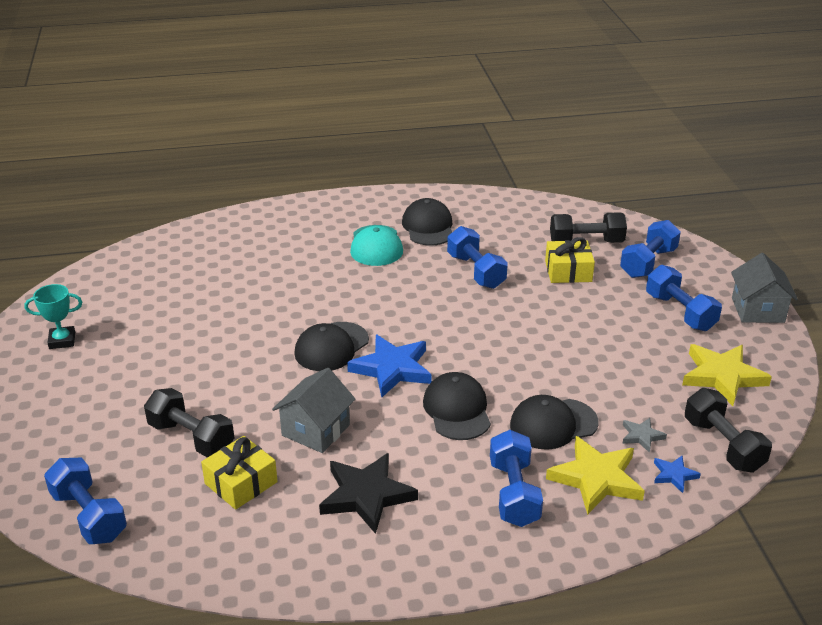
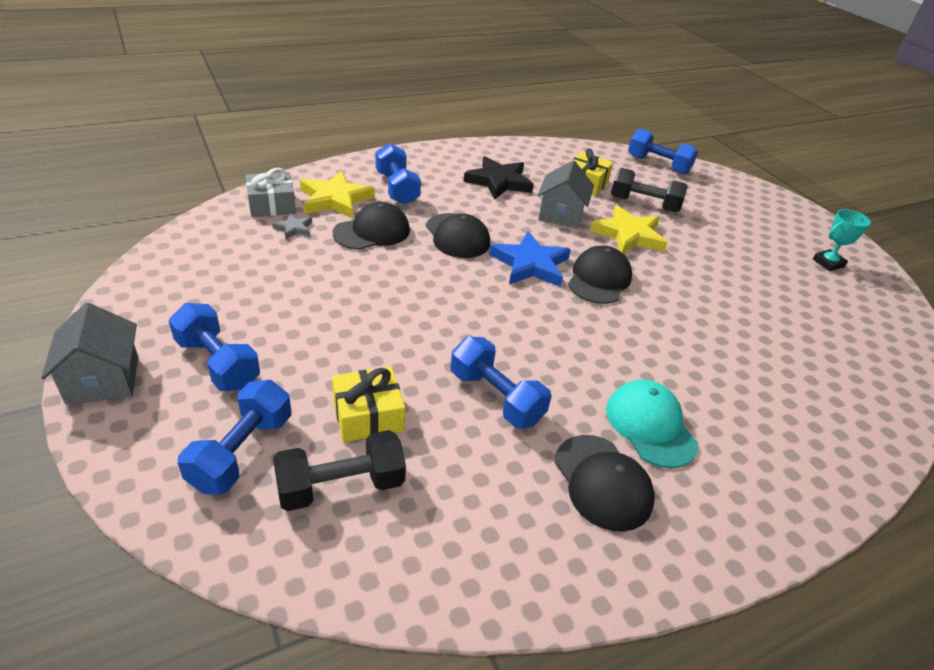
camera: 160 degrees right, 5 degrees up
blue star [654,456,701,493] -> grey gift [246,168,296,217]
yellow star [682,344,772,406] -> yellow star moved to [590,205,668,254]
black dumbbell [685,388,772,473] -> none

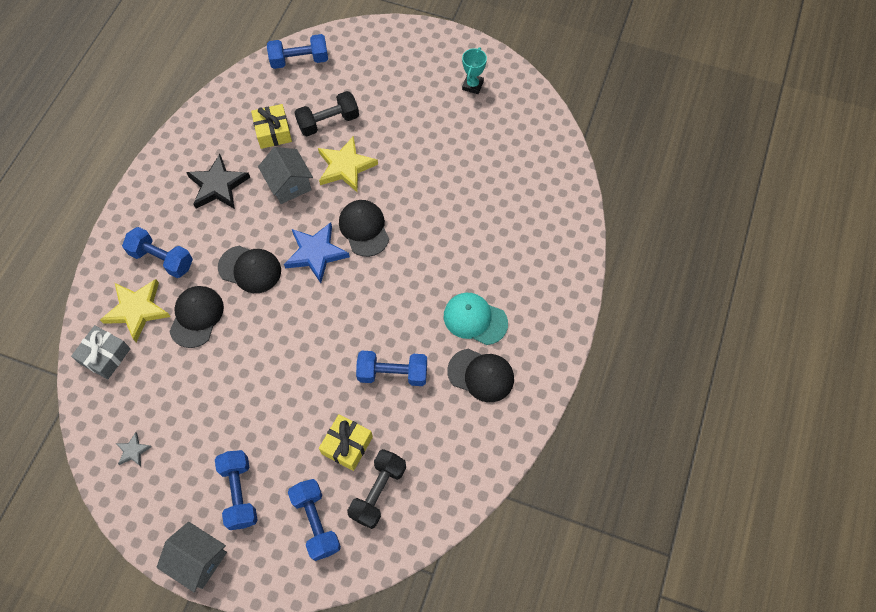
camera: 40 degrees left, 25 degrees up
blue dumbbell [168,303,260,391] -> blue dumbbell turned 75 degrees clockwise [215,450,258,530]
grey star [272,213,312,240] -> grey star moved to [116,432,152,466]

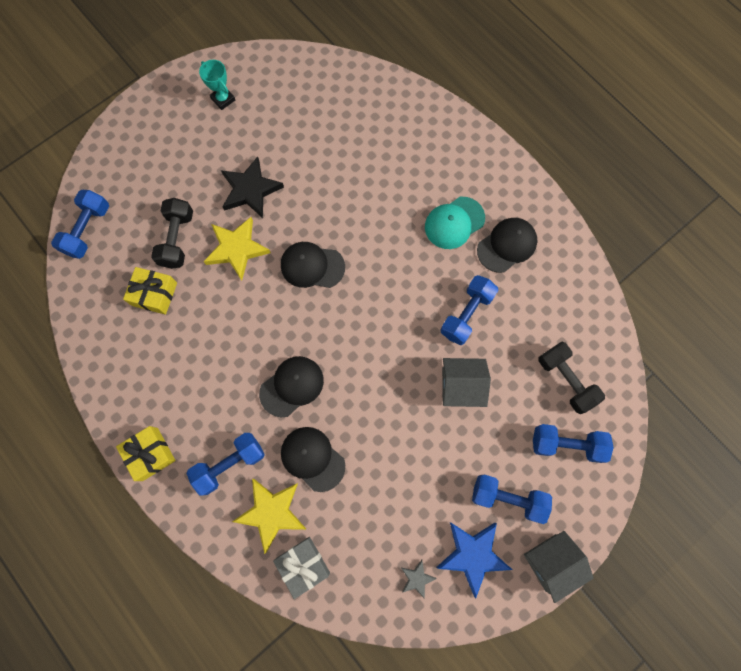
camera: 60 degrees left, 10 degrees up
black star [186,154,250,209] -> black star moved to [221,156,284,218]
grey house [258,147,313,204] -> grey house moved to [442,358,491,407]
blue star [284,222,350,283] -> blue star moved to [436,522,512,598]
yellow gift [319,414,373,471] -> yellow gift moved to [116,426,176,481]

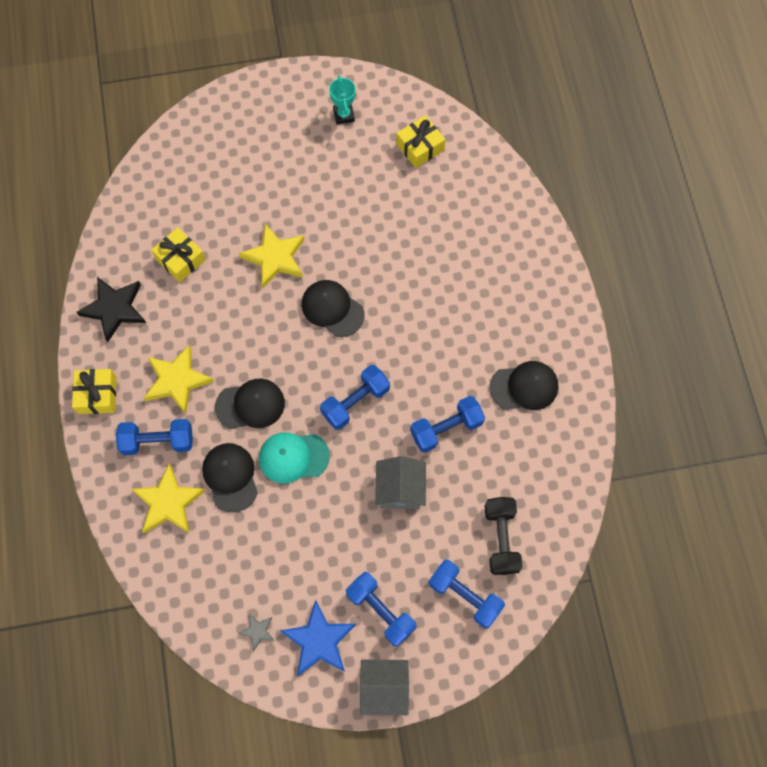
camera: 30 degrees right, 5 degrees down
blue dumbbell [51,190,109,259] -> blue dumbbell moved to [320,365,390,430]
black dumbbell [151,198,193,269] -> none
black star [221,156,284,218] -> black star moved to [76,277,146,342]
grey gift [273,537,330,599] -> none
turquoise cap [425,197,485,249] -> turquoise cap moved to [259,432,330,483]
grey house [442,358,491,407] -> grey house turned 60 degrees clockwise [375,456,426,509]
none -> yellow star [144,345,214,414]
none -> yellow gift [396,115,445,168]

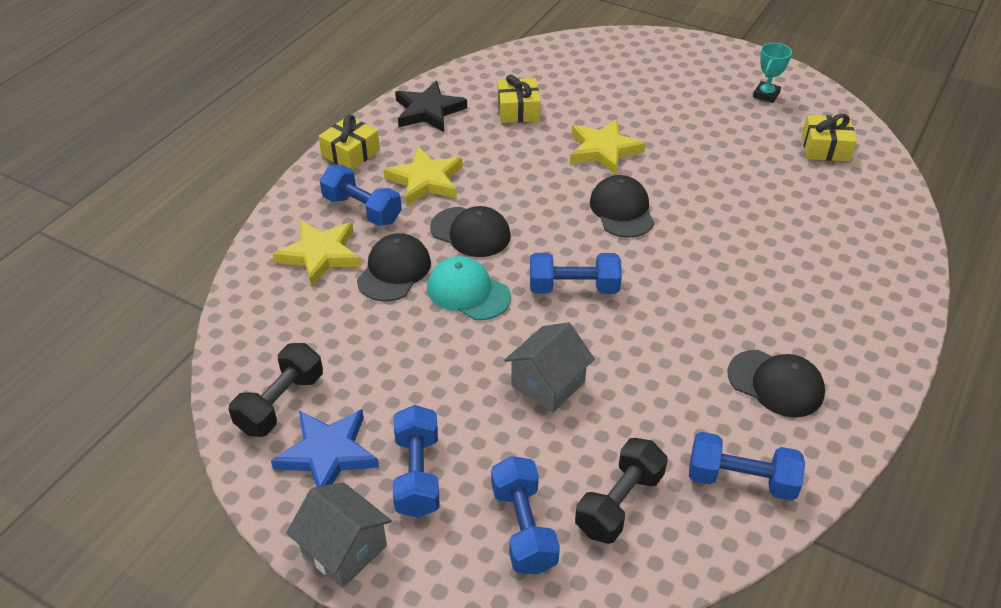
camera: 40 degrees right, 25 degrees down
grey star [238,613,275,651] -> black dumbbell [229,343,323,437]
blue dumbbell [410,396,485,453] -> blue dumbbell moved to [689,432,805,501]

